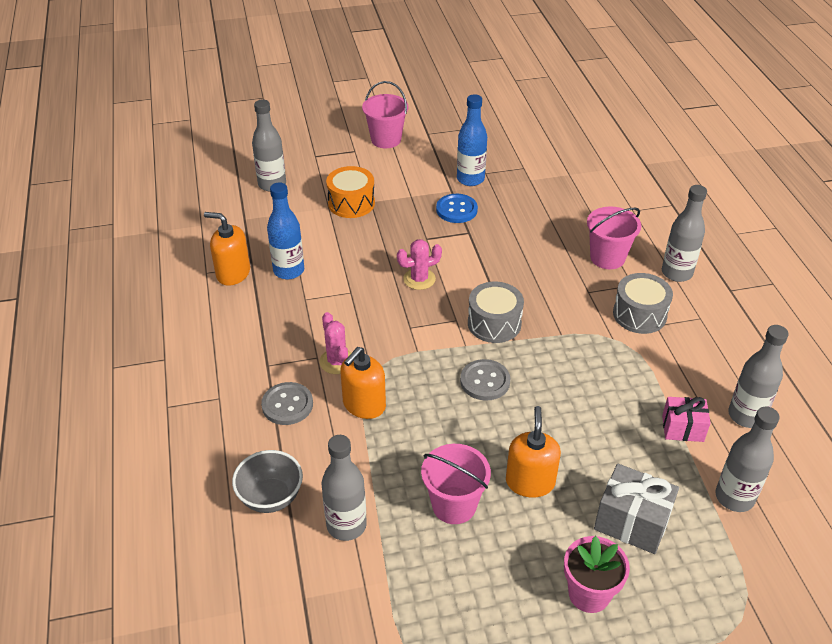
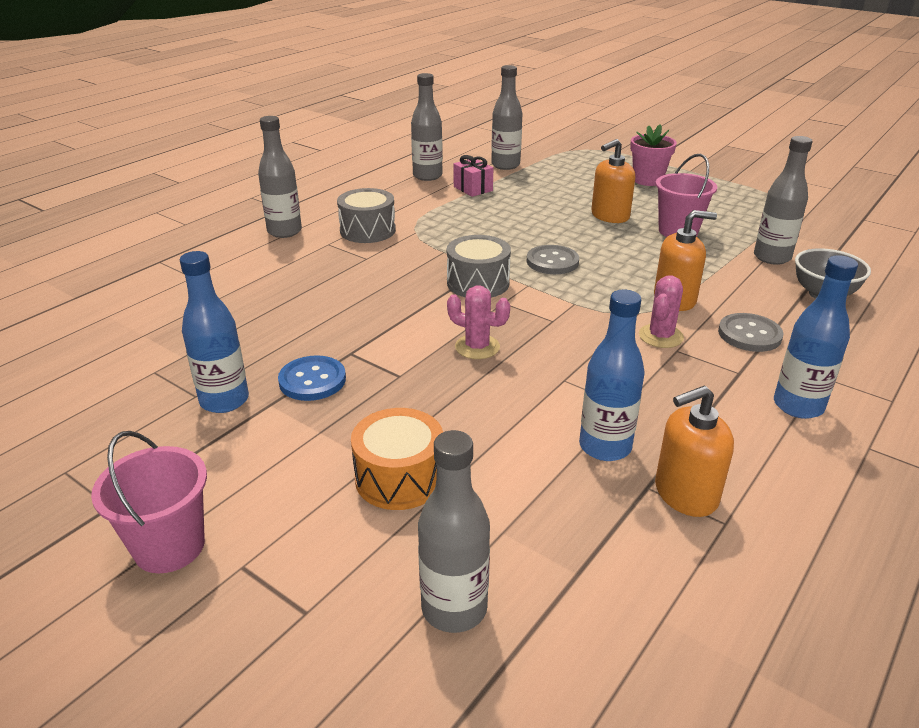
camera: 130 degrees left, 10 degrees down
orange soap dispenser [204,212,250,286] -> orange soap dispenser turned 90 degrees clockwise [655,386,734,517]
pink bucket [587,207,641,269] -> none
grey gift [594,464,679,554] -> none
none -> blue bottle [774,255,858,419]

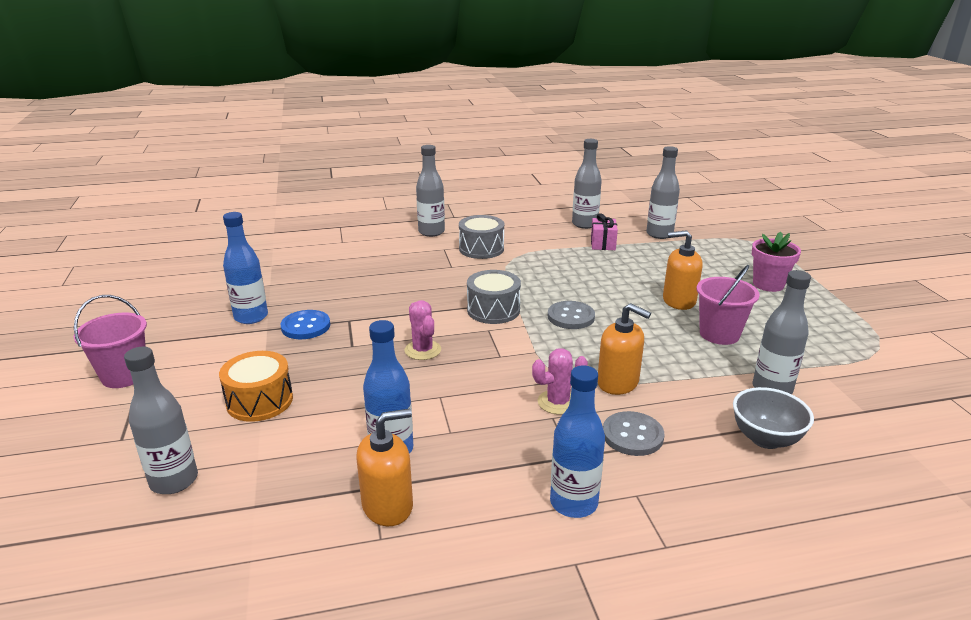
camera: 40 degrees right, 5 degrees down
orange soap dispenser [655,386,734,517] -> orange soap dispenser turned 135 degrees clockwise [356,408,413,526]

